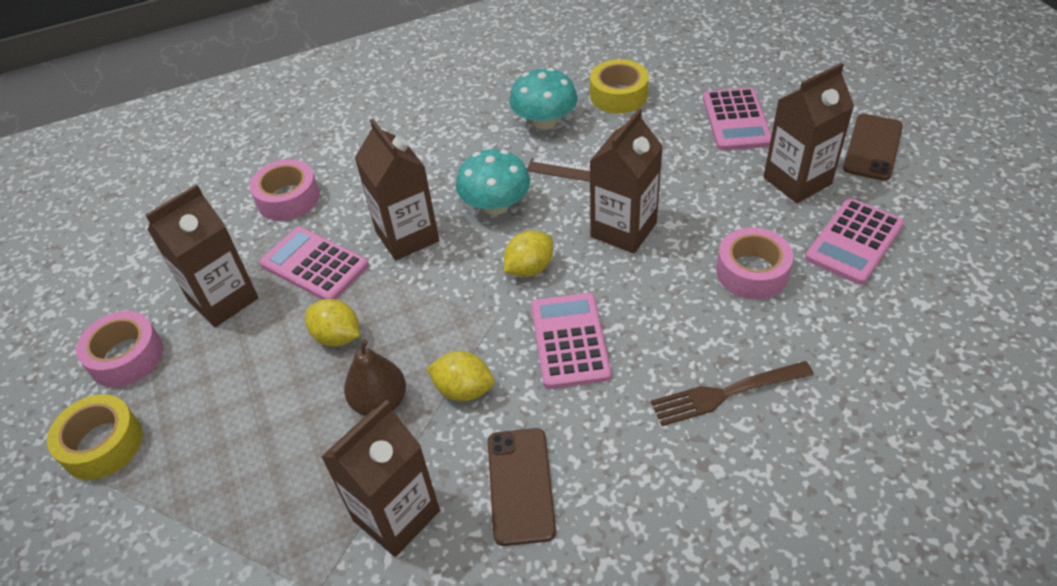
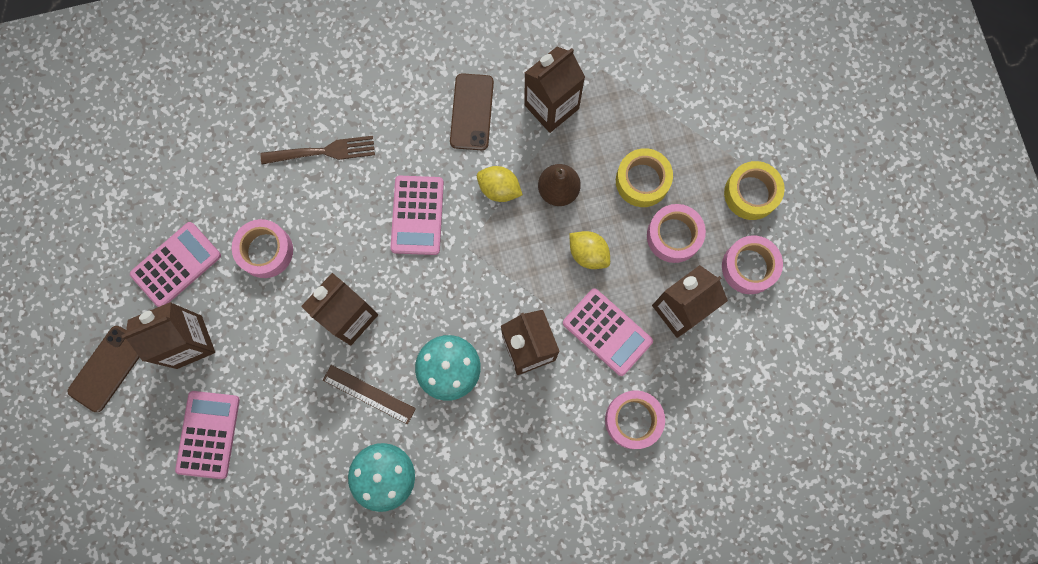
camera: 175 degrees left, 30 degrees up
yellow lemon [504,230,553,277] -> none
yellow tape [590,59,649,114] -> yellow tape moved to [616,148,673,207]
none -> pink tape [647,204,706,263]

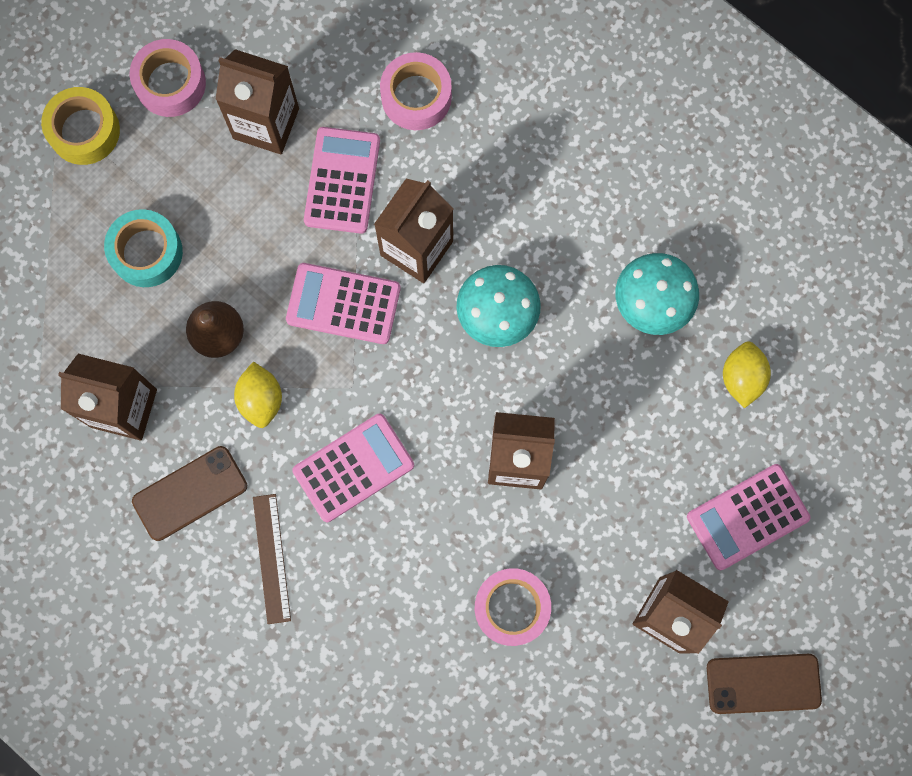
camera: 125 degrees left, 0 degrees up
pink calculator [130,222,221,307] -> pink calculator moved to [286,263,401,344]
brown fork [260,136,375,164] -> none
brown ruler [323,365,416,424] -> brown ruler moved to [253,494,291,624]
yellow lemon [569,231,610,269] -> yellow lemon moved to [723,341,771,408]
yellow tape [616,148,673,207] -> turquoise tape [104,209,183,287]
pink tape [647,204,706,263] -> none

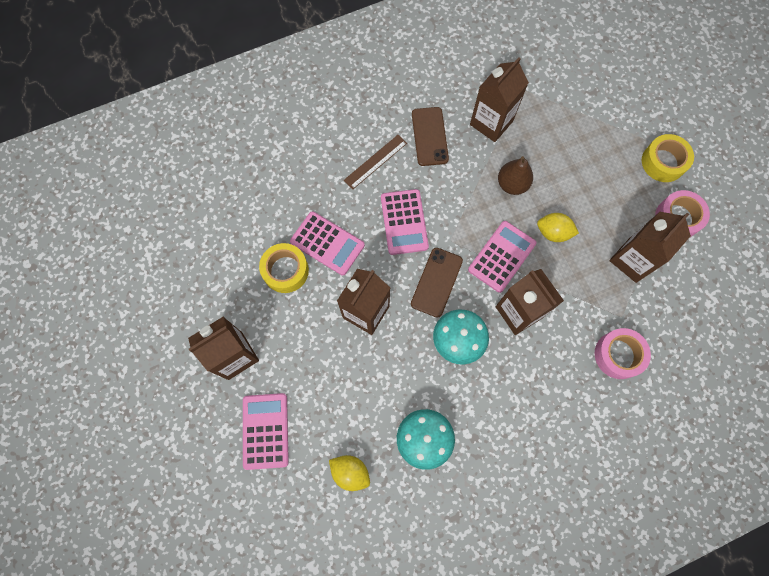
camera: 115 degrees right, 5 degrees down
turquoise tape [104,209,183,287] -> none
yellow lemon [234,362,282,428] -> yellow lemon moved to [537,213,579,242]
brown ruler [253,494,291,624] -> brown ruler turned 60 degrees counterclockwise [344,135,407,189]
pink calculator [304,127,380,234] -> pink calculator moved to [290,211,365,275]
pink tape [475,568,551,646] -> yellow tape [259,243,309,293]
brown phone [707,654,822,714] -> brown phone moved to [411,248,463,318]

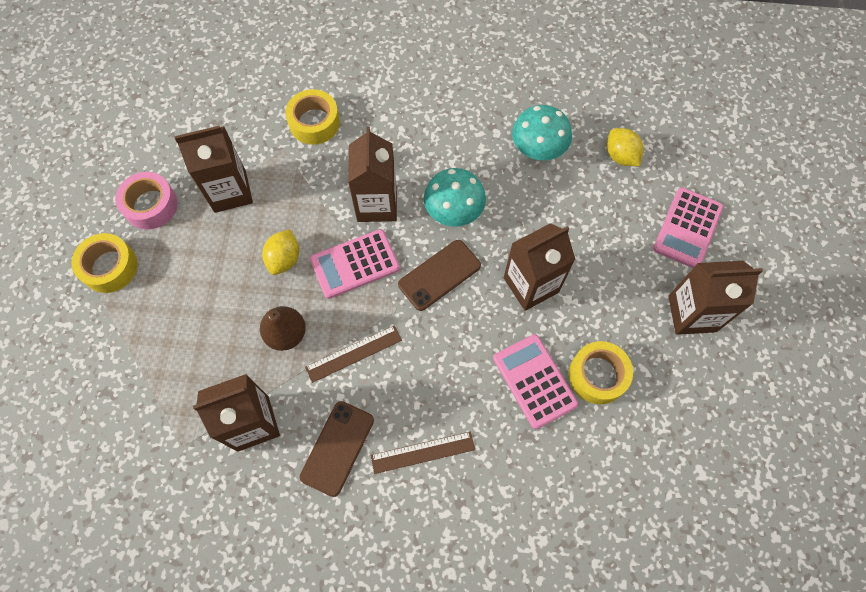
camera: 150 degrees left, 5 degrees down
pink calculator [381,189,429,255] -> none
yellow lemon [537,213,579,242] -> yellow lemon turned 60 degrees clockwise [262,229,299,275]
pink tape [595,328,651,379] -> yellow tape [285,89,340,145]
none -> brown ruler [305,325,402,383]

